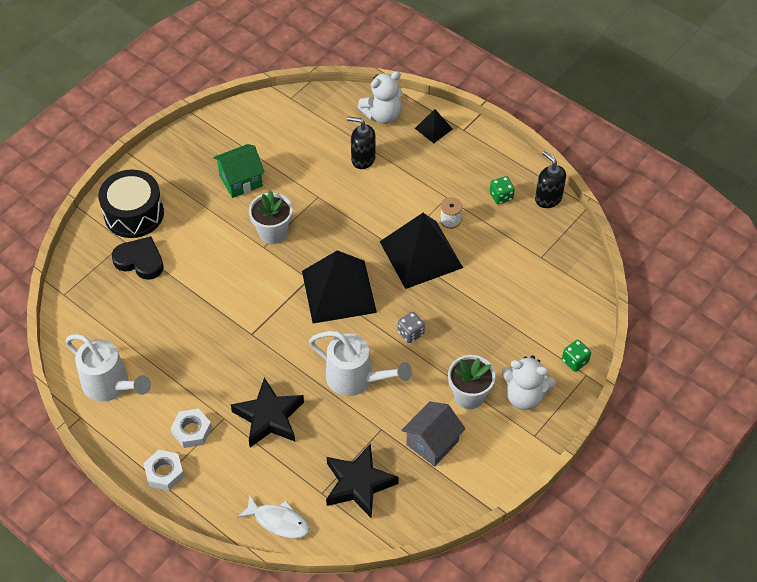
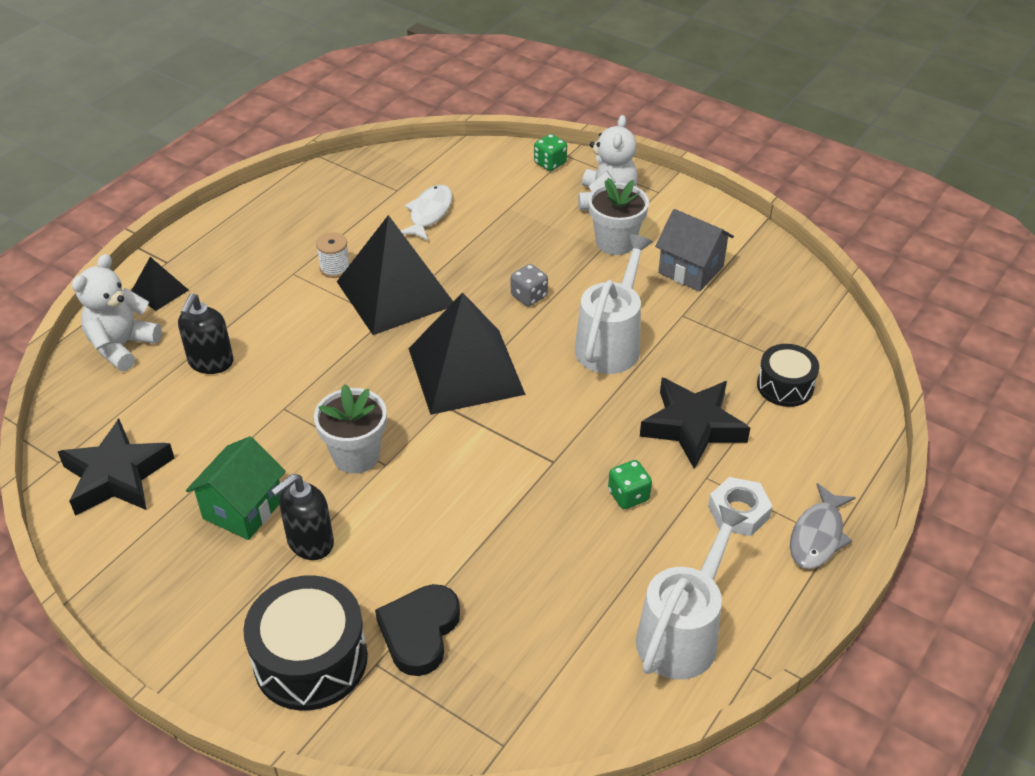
camera: 95 degrees left, 10 degrees down
white nut [143,450,184,491] -> grey fish [790,483,856,569]
green house [213,144,265,198] -> green house turned 60 degrees clockwise [186,436,286,540]
white fish [237,495,310,539] -> white fish moved to [401,185,452,241]
black star [326,444,399,519] -> black star moved to [58,419,175,516]
white teddy bear [358,71,402,124] -> white teddy bear turned 120 degrees counterclockwise [72,254,162,371]
green dice [490,176,515,204] -> green dice moved to [608,460,652,509]
black soap dispenser [535,151,566,208] -> black soap dispenser moved to [271,474,334,560]
none -> black drum [757,344,819,407]

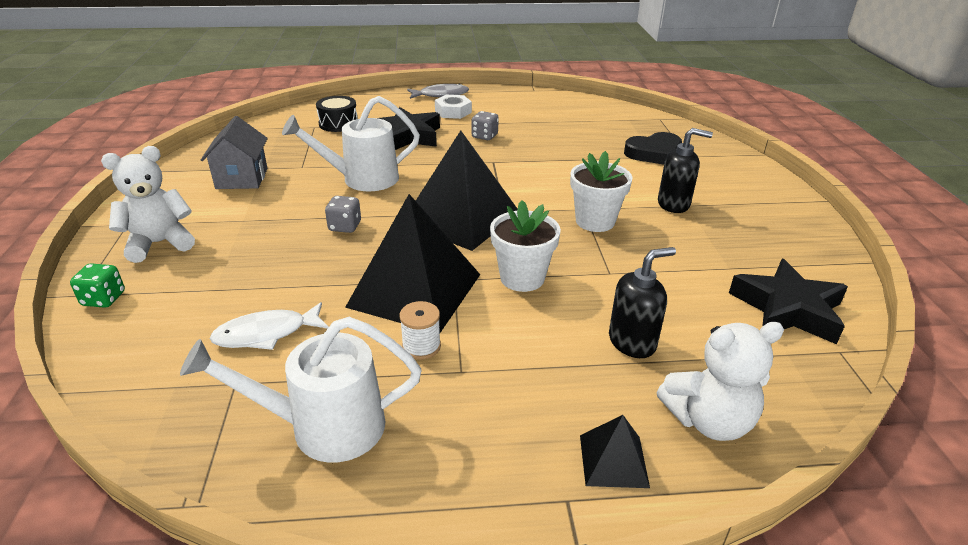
camera: 130 degrees left, 10 degrees down
green house [186,436,286,540] -> none
black drum [243,575,368,711] -> none
white flower pot [588,178,649,255] -> white flower pot moved to [490,200,561,292]
green dice [608,460,652,509] -> grey dice [471,111,499,140]
white watering can [636,505,748,680] -> white watering can moved to [180,317,421,463]

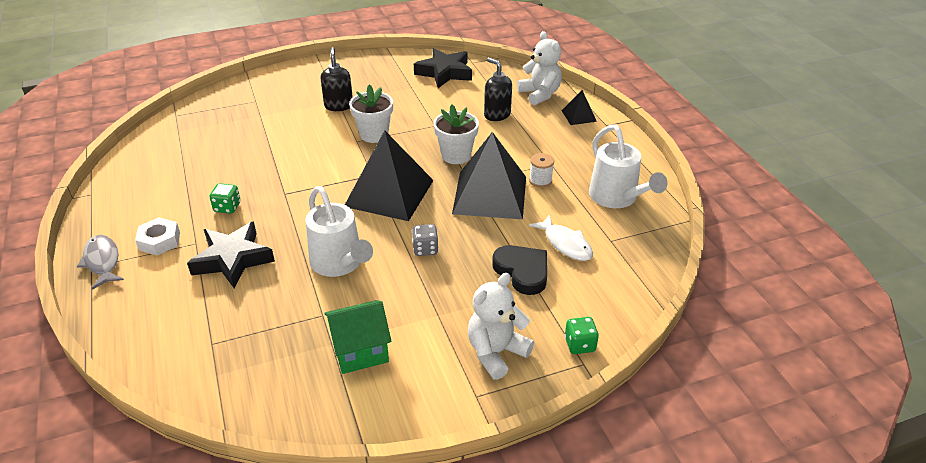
camera: 105 degrees left, 5 degrees up
white teddy bear [101,146,195,263] -> white teddy bear turned 90 degrees clockwise [468,273,534,380]
grey house [201,116,268,189] -> green house [324,300,392,374]
black drum [316,96,358,132] -> none
grey dice [471,111,499,140] -> green dice [210,183,241,214]
black heart [624,132,682,165] -> black heart moved to [492,245,547,295]

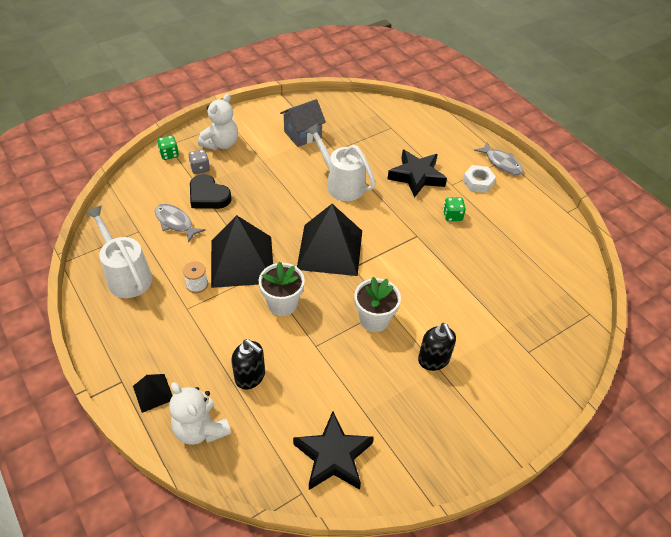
camera: 165 degrees right, 10 degrees up
green house [324,300,392,374] -> grey house [280,99,326,147]
grey dice [412,224,439,256] -> grey dice moved to [188,150,210,174]
white fish [529,215,593,261] -> grey fish [155,204,206,243]

